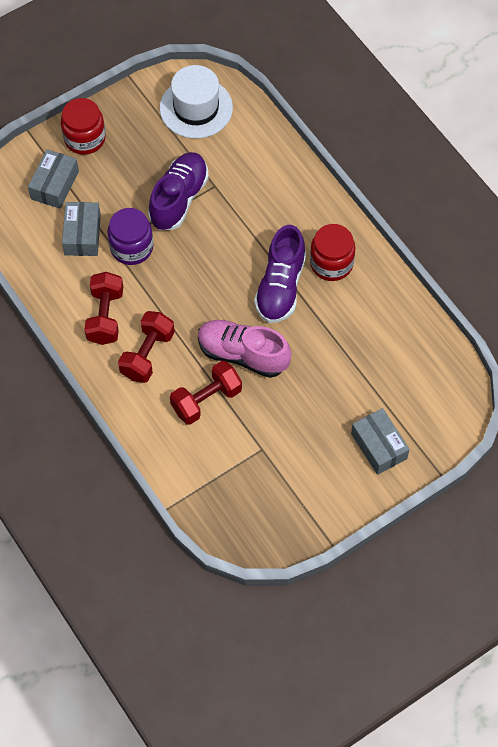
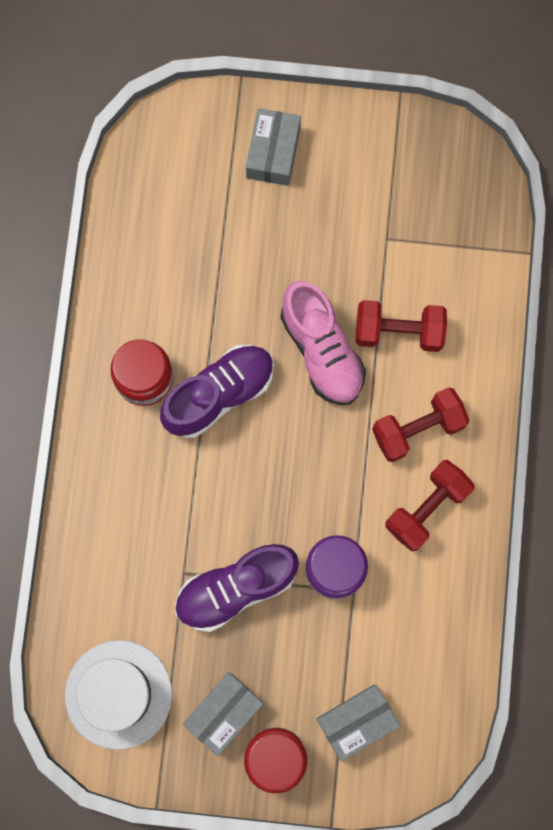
camera: 140 degrees left, 15 degrees up
grey box [62,202,101,256] -> grey box moved to [183,672,264,756]

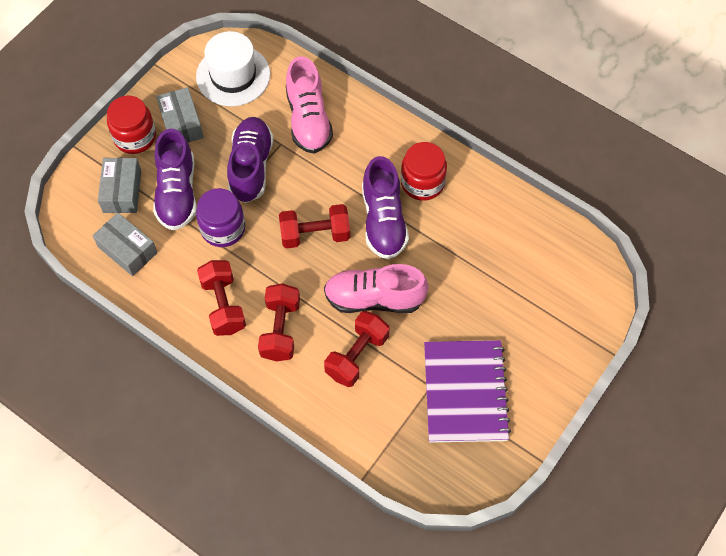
camera: 120 degrees right, 15 degrees down
grey box [246,108,301,186] -> grey box moved to [93,213,157,276]
none -> purple shoe [153,128,197,231]
none -> red dumbbell [279,204,350,249]
none -> pink shoe [286,56,333,154]
none -> purple notebook [424,340,511,443]

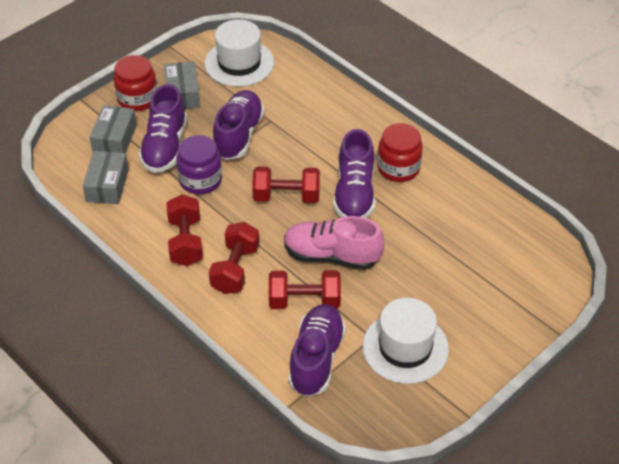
camera: 10 degrees right, 15 degrees down
grey box [93,213,157,276] -> grey box turned 45 degrees clockwise [83,151,129,204]
pink shoe [286,56,333,154] -> none
red dumbbell [324,311,389,387] -> red dumbbell turned 45 degrees clockwise [269,270,341,309]
purple notebook [424,340,511,443] -> white hat [362,298,449,384]
none -> purple shoe [288,304,346,397]

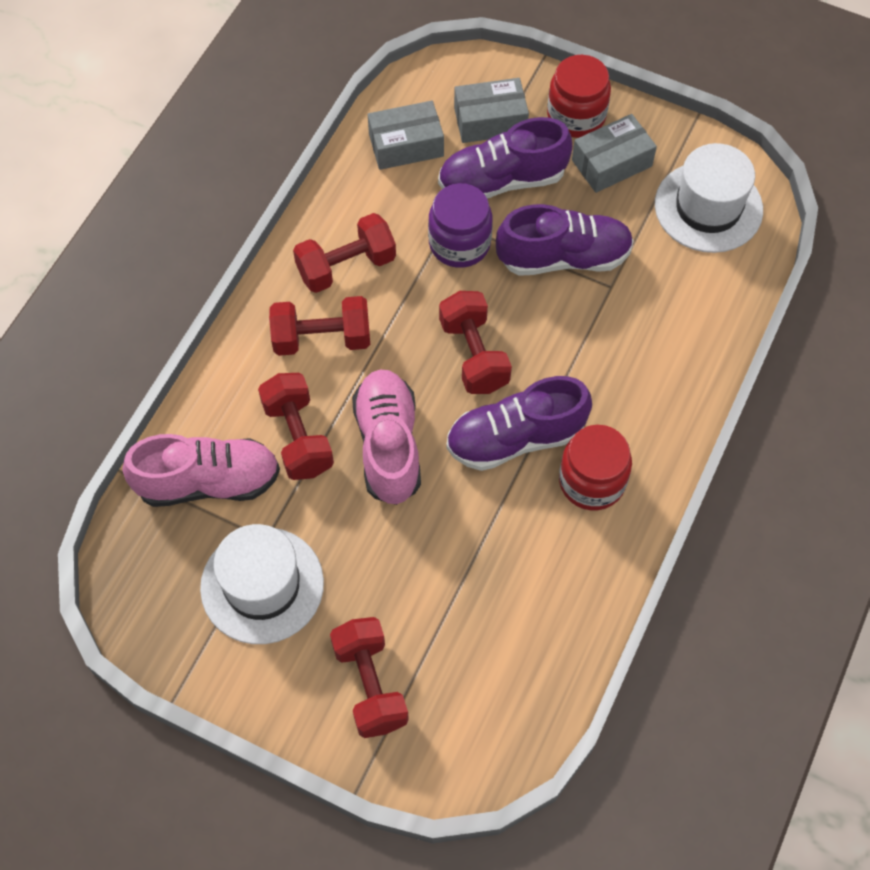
camera: 70 degrees right, 15 degrees up
purple shoe [288,304,346,397] -> pink shoe [122,434,280,507]
none -> red dumbbell [330,617,409,738]

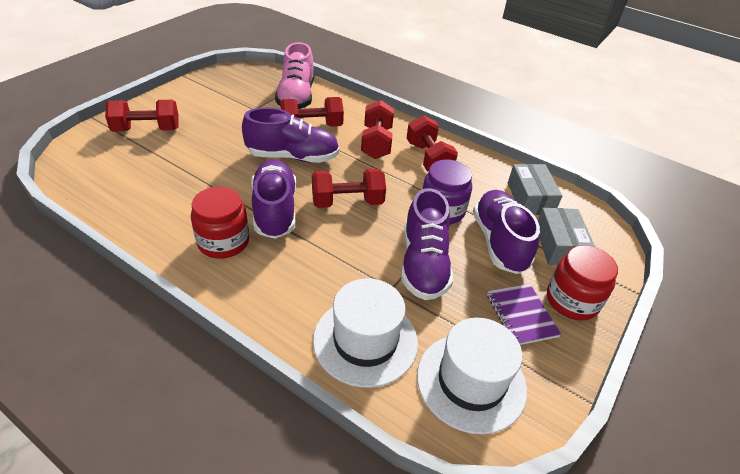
camera: 95 degrees right, 20 degrees down
white hat [200,524,324,644] -> white hat moved to [313,278,418,388]
pink shoe [352,370,421,505] -> purple shoe [242,107,339,163]
grey box [572,114,657,193] -> purple notebook [487,284,561,345]

